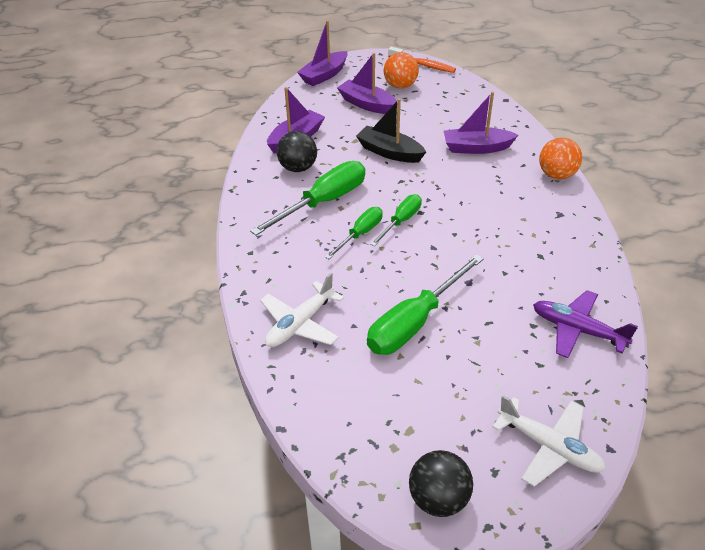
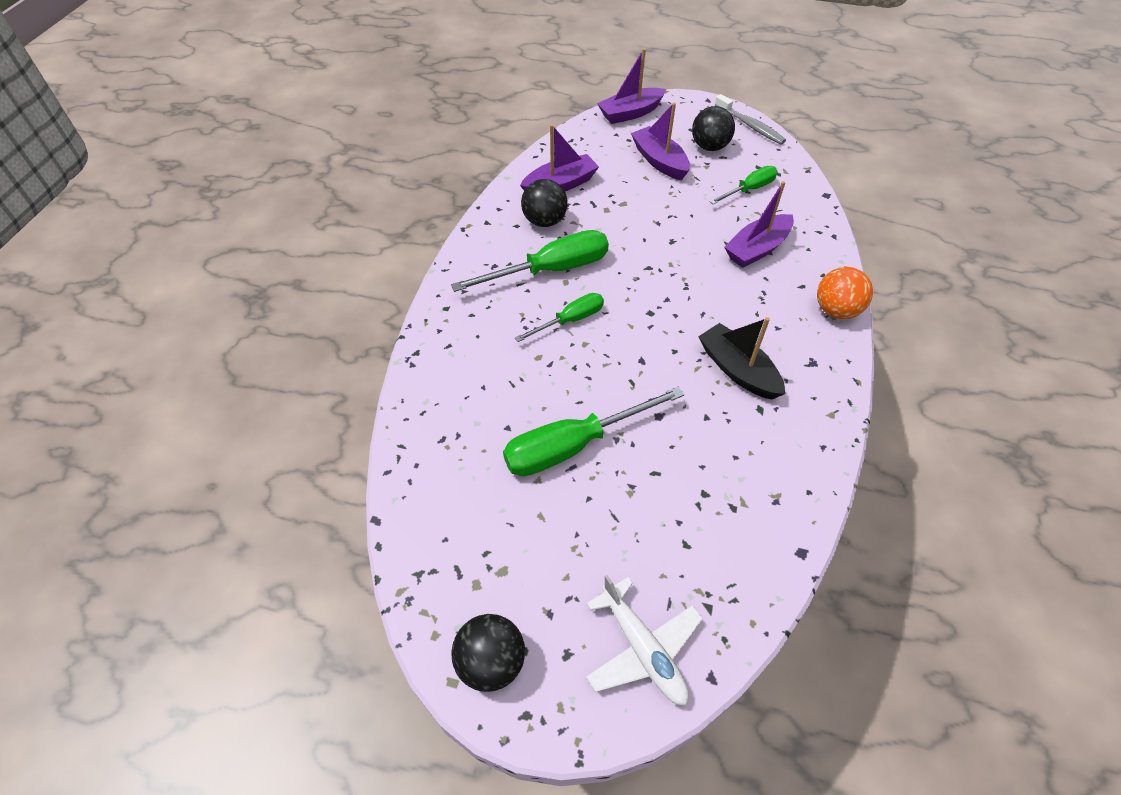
camera: 20 degrees right, 10 degrees up
white plane [260,273,344,347] -> none
black boat [356,98,426,163] -> black boat moved to [698,317,785,400]
green screwdriver [370,194,422,246] -> green screwdriver moved to [709,166,778,204]
orange ball [384,52,419,89] -> black ball [692,106,735,151]
orange toothbrush [388,47,456,73] -> grey toothbrush [715,94,786,144]
purple boat [444,92,518,154] -> purple boat turned 60 degrees counterclockwise [724,181,794,268]
purple plane [533,290,638,358] -> none

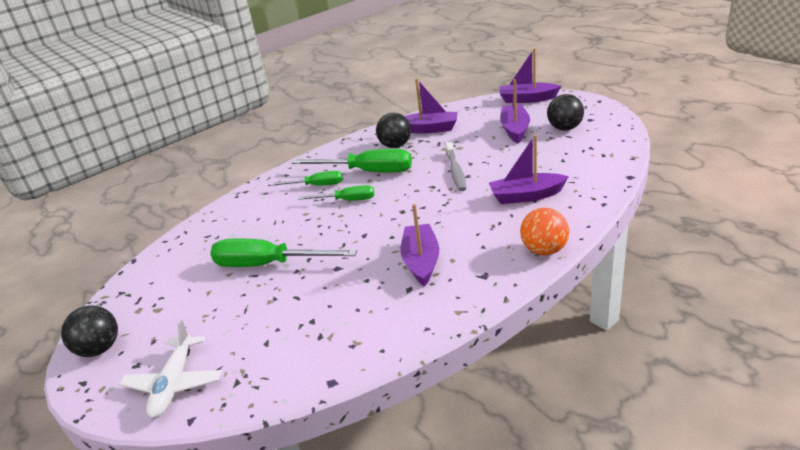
camera: 40 degrees right, 20 degrees down
black boat [698,317,785,400] -> purple boat [401,204,439,286]
green screwdriver [709,166,778,204] -> green screwdriver moved to [270,171,342,186]
grey toothbrush [715,94,786,144] -> grey toothbrush moved to [445,142,466,191]

